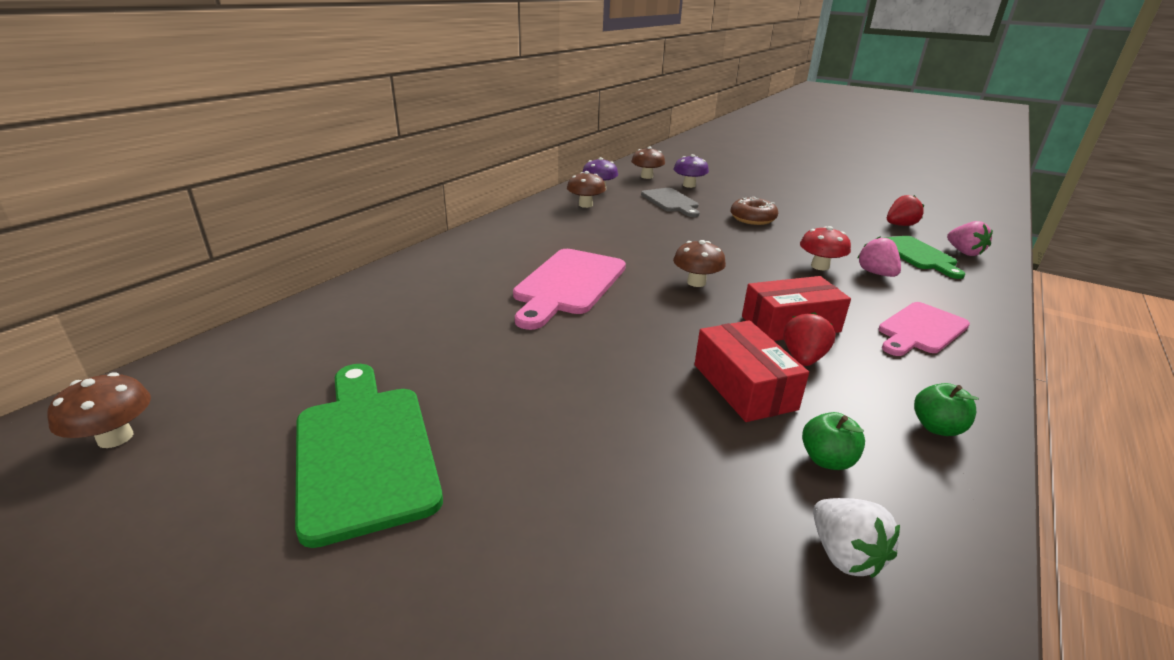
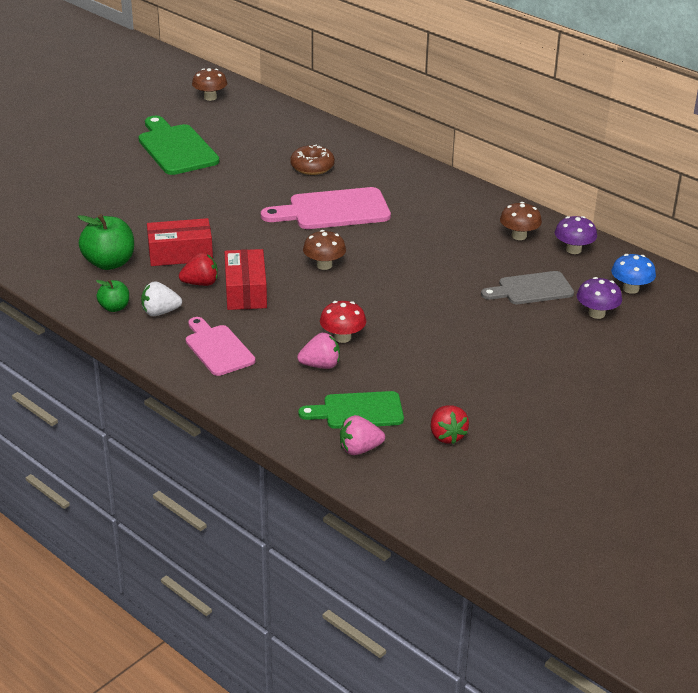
camera: 100 degrees right, 5 degrees up
green cutting board [295,364,443,548] -> green cutting board turned 105 degrees counterclockwise [138,116,219,175]
pink cutting board [513,249,626,330] -> pink cutting board turned 45 degrees counterclockwise [261,187,391,229]
brown mushroom [631,147,665,179] -> blue mushroom [611,254,656,294]
brown donut [731,197,778,225] -> brown donut moved to [290,145,335,175]
red strawberry [784,312,836,366] -> red strawberry turned 45 degrees counterclockwise [179,253,218,286]
green apple [802,412,865,470] -> green apple [77,214,134,270], size x1.77
white strawberry [813,498,900,578] -> white strawberry moved to [141,281,182,316]

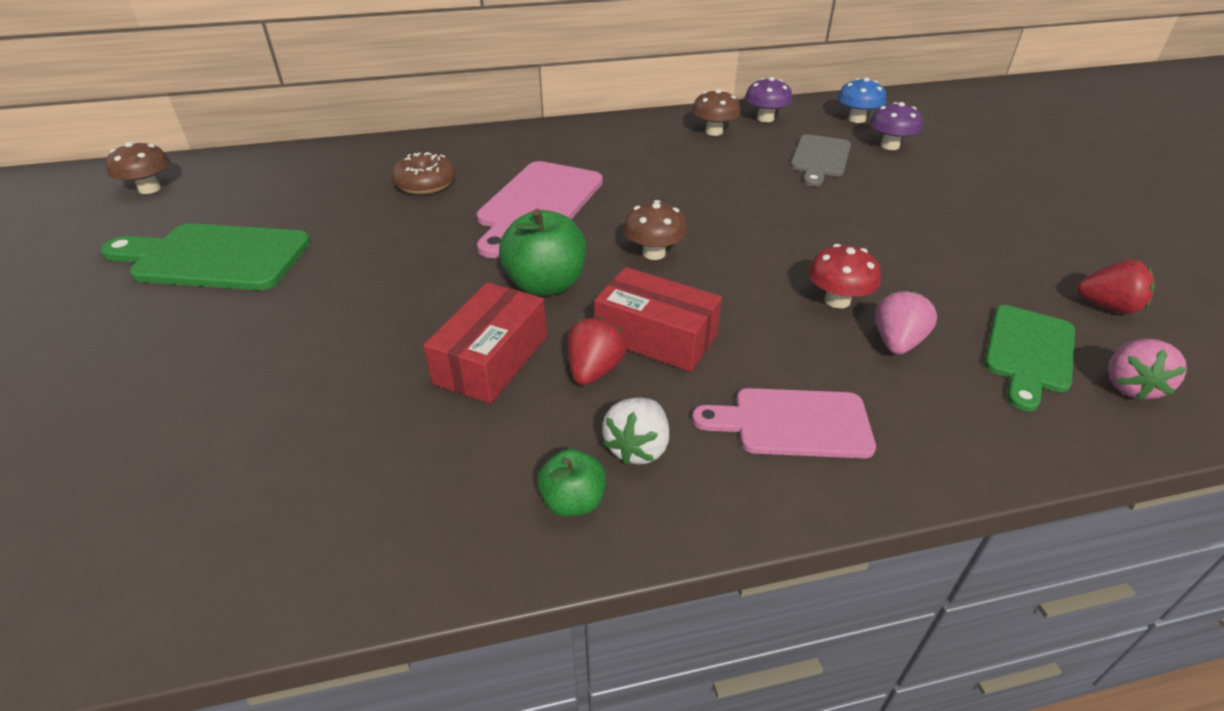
camera: 55 degrees left, 5 degrees up
green apple [77,214,134,270] -> green apple moved to [499,209,586,296]

